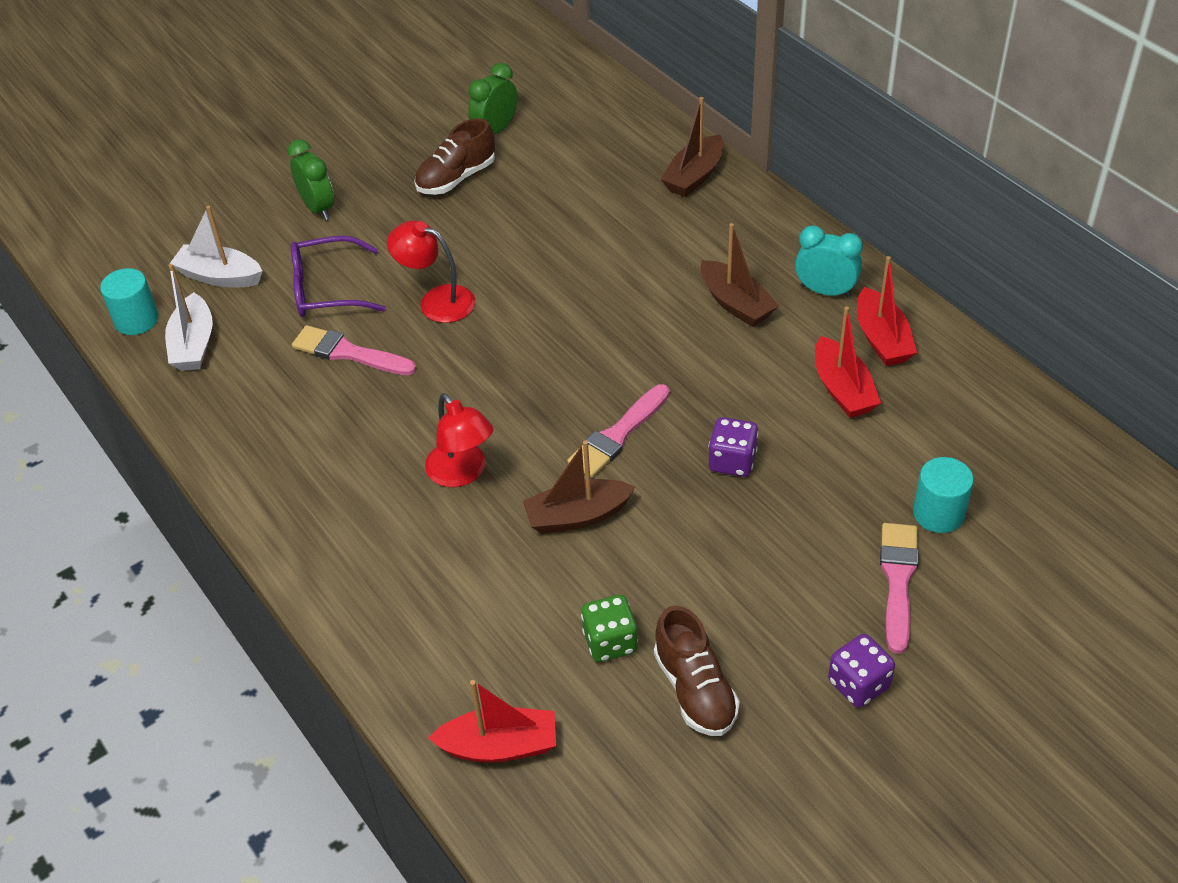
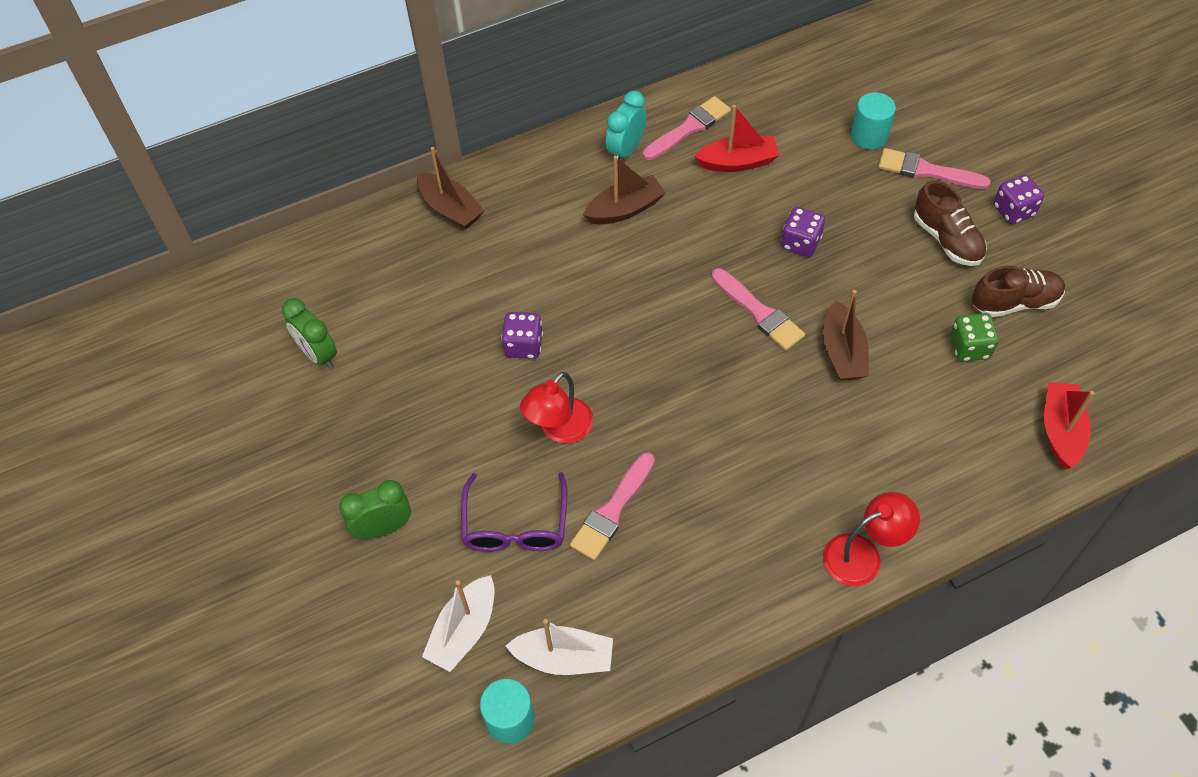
camera: 80 degrees left, 10 degrees up
brown shoe [414,118,495,195] -> brown shoe moved to [914,180,987,266]
red lamp [425,393,493,487] -> red lamp moved to [823,492,920,586]
red boat [857,256,917,366] -> pink brush [643,96,731,160]
none -> purple dice [501,312,543,359]

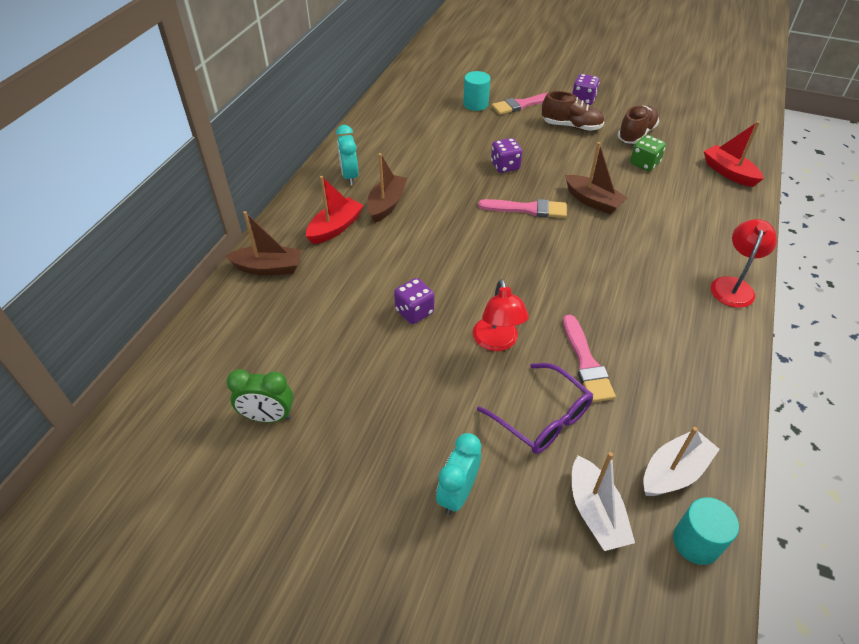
camera: 45 degrees left, 10 degrees down
green clock [339,480,411,539] -> turquoise clock [436,433,481,515]
pink brush [643,96,731,160] -> none
red boat [694,105,779,172] -> red boat moved to [306,176,364,244]

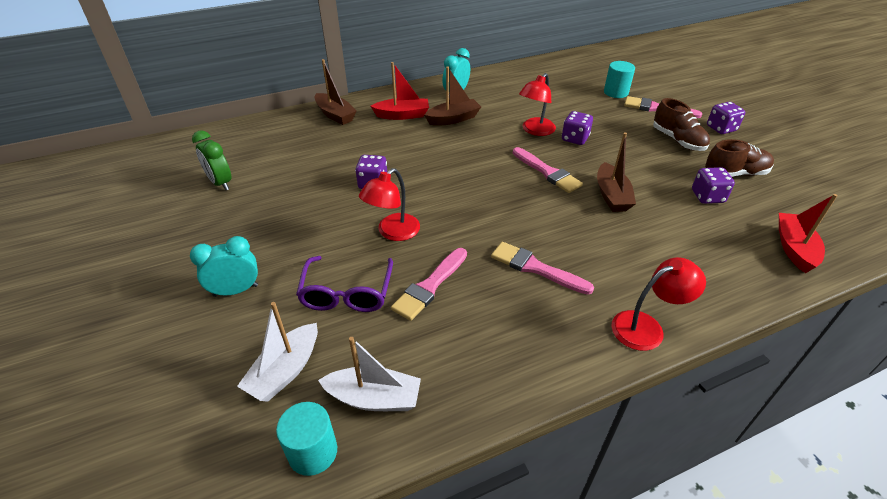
camera: 45 degrees right, 5 degrees down
green dice [630,135,666,171] -> purple dice [692,167,735,204]
none -> pink brush [491,242,594,295]
none -> red lamp [519,73,556,136]

